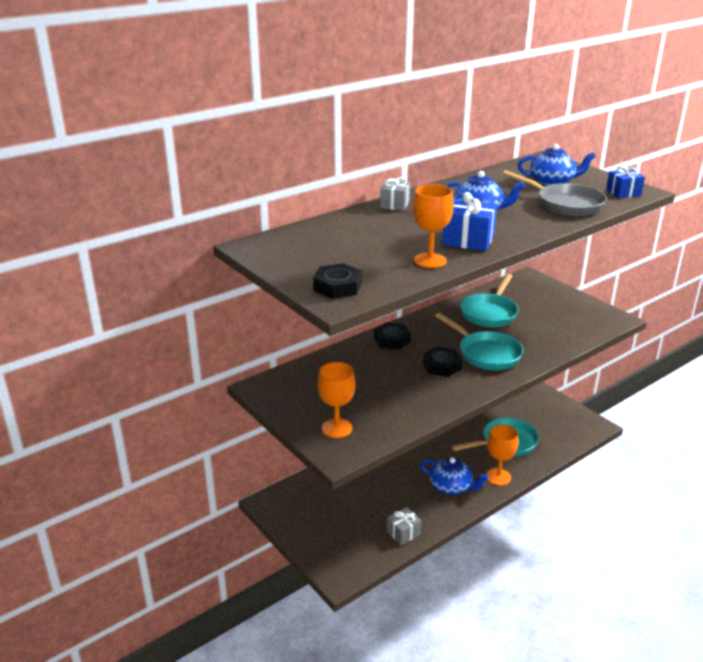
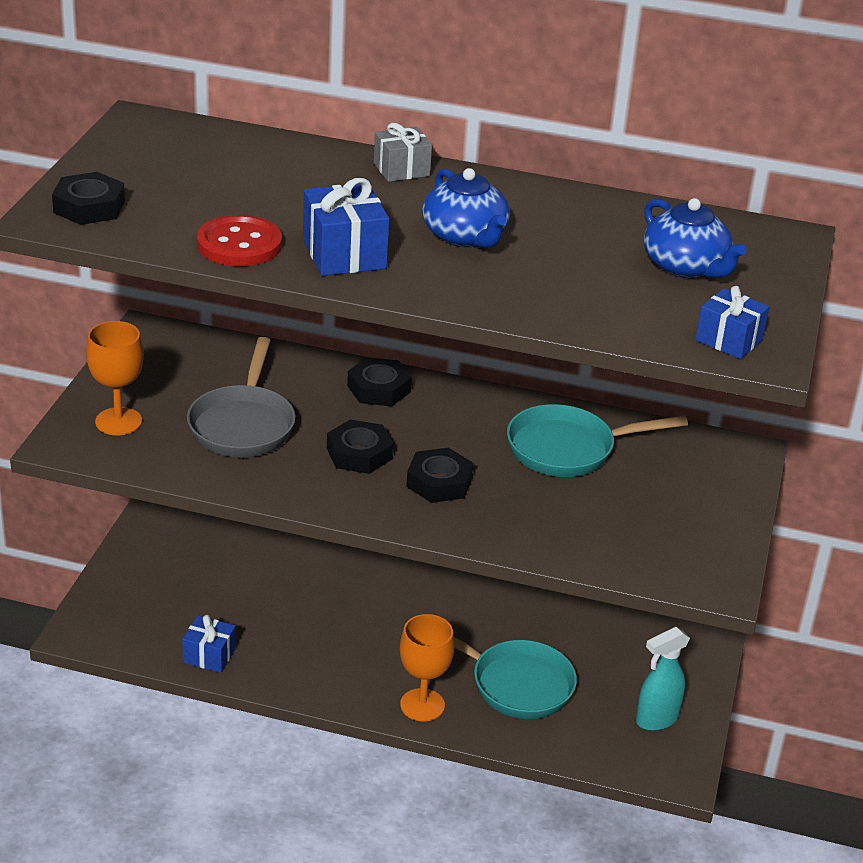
camera: 50 degrees right, 5 degrees up
grey gift [387,507,422,545] -> blue gift [182,615,236,673]
orange goblet [413,184,454,268] -> red button [197,215,282,266]
blue teapot [420,457,489,495] -> none
turquoise pan [435,313,524,370] -> black nut [406,448,473,503]
grey pan [502,170,607,216] -> grey pan moved to [187,337,296,457]
none -> turquoise spray bottle [636,627,690,731]

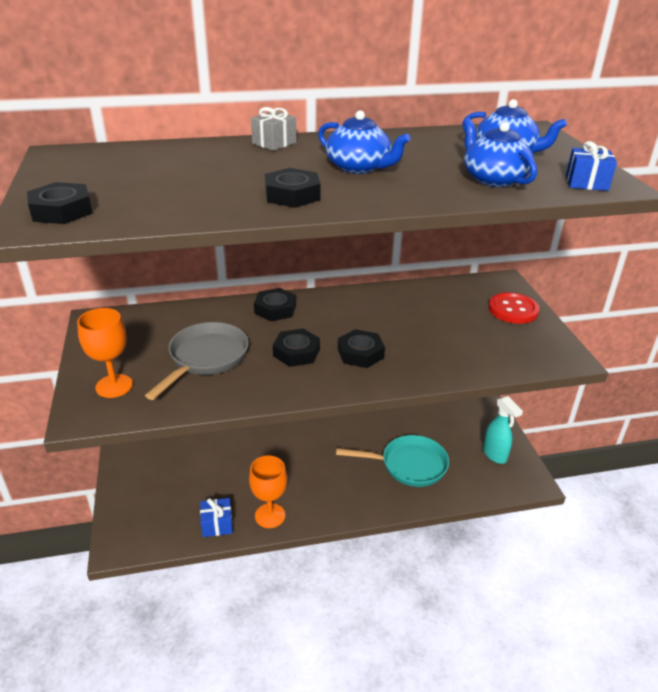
camera: 25 degrees left, 0 degrees up
grey pan [187,337,296,457] -> grey pan turned 135 degrees counterclockwise [145,322,249,400]
red button [197,215,282,266] -> red button moved to [488,292,539,324]
blue gift [303,178,389,276] -> black nut [265,168,321,208]
orange goblet [400,614,454,721] -> orange goblet moved to [249,456,287,528]
turquoise pan [507,404,688,477] -> none
turquoise spray bottle [636,627,690,731] -> turquoise spray bottle turned 60 degrees counterclockwise [483,396,523,464]
none -> blue teapot [463,118,537,187]

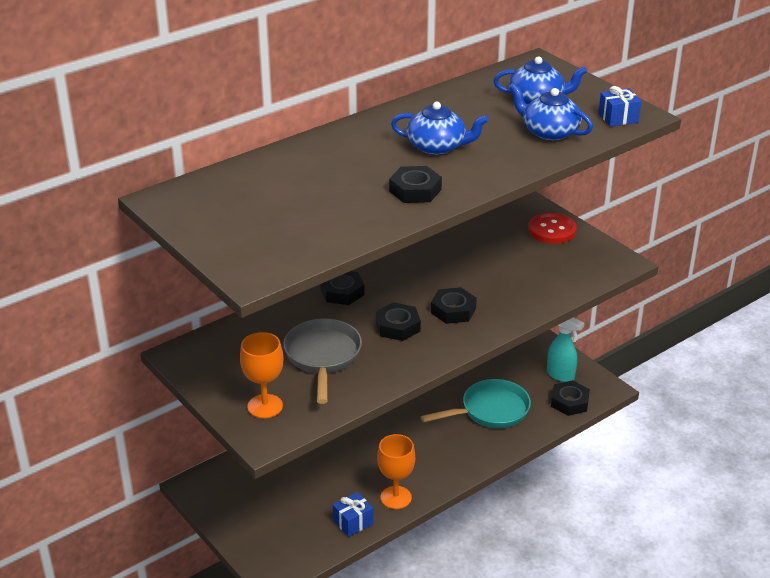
camera: 25 degrees left, 0 degrees up
black nut [27,182,93,224] -> black nut moved to [551,380,590,416]
grey gift [251,107,297,151] -> none

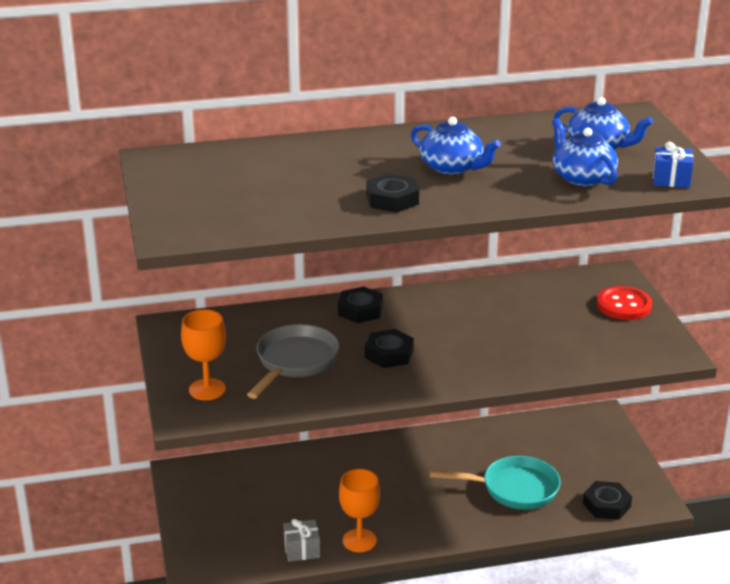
camera: 25 degrees right, 5 degrees down
blue gift [333,492,373,537] -> grey gift [283,519,320,562]
black nut [431,287,477,324] -> none
turquoise spray bottle [547,317,585,382] -> none

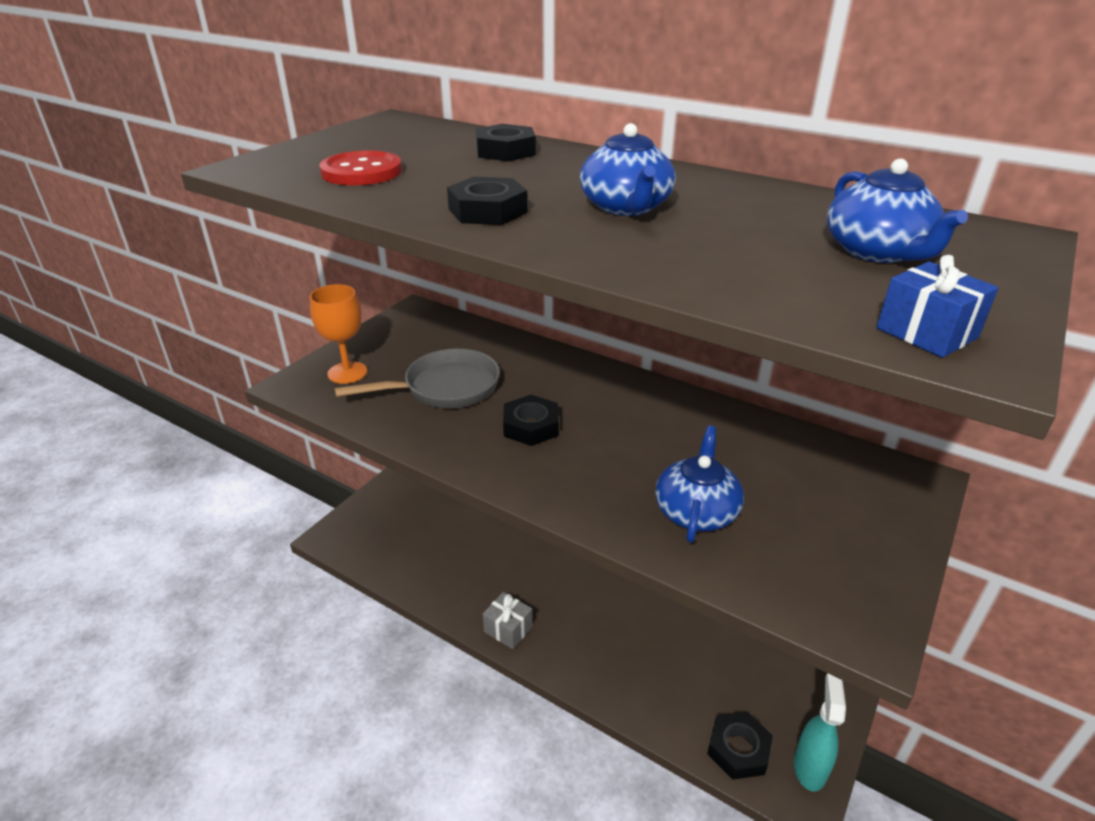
camera: 45 degrees right, 5 degrees up
grey gift [283,519,320,562] -> grey gift moved to [483,592,533,649]
black nut [338,287,383,323] -> black nut moved to [476,124,536,162]
orange goblet [339,469,380,552] -> none
turquoise pan [430,456,561,510] -> none
blue teapot [552,119,618,186] -> blue teapot moved to [655,426,744,543]
red button [597,286,652,320] -> red button moved to [319,150,402,186]
none -> turquoise spray bottle [794,673,846,792]

